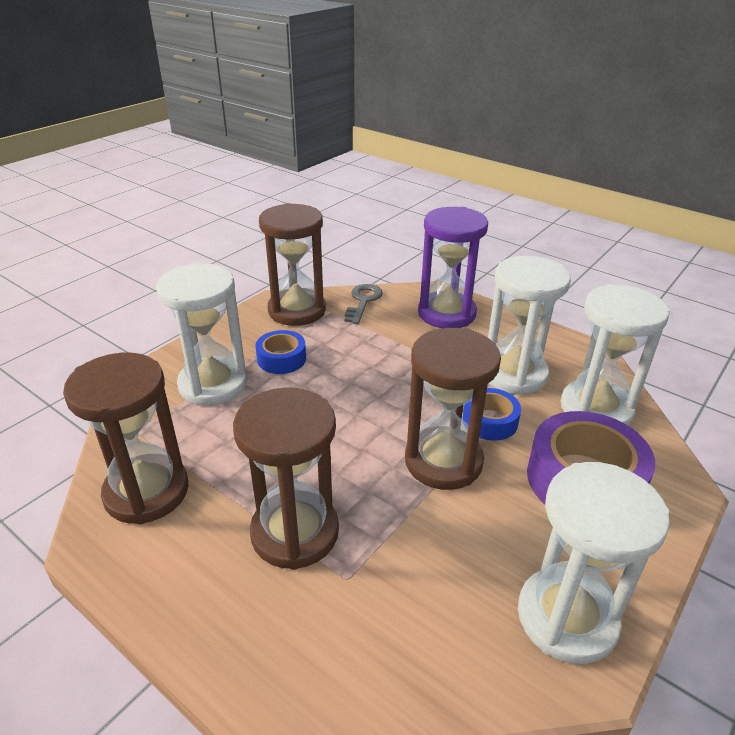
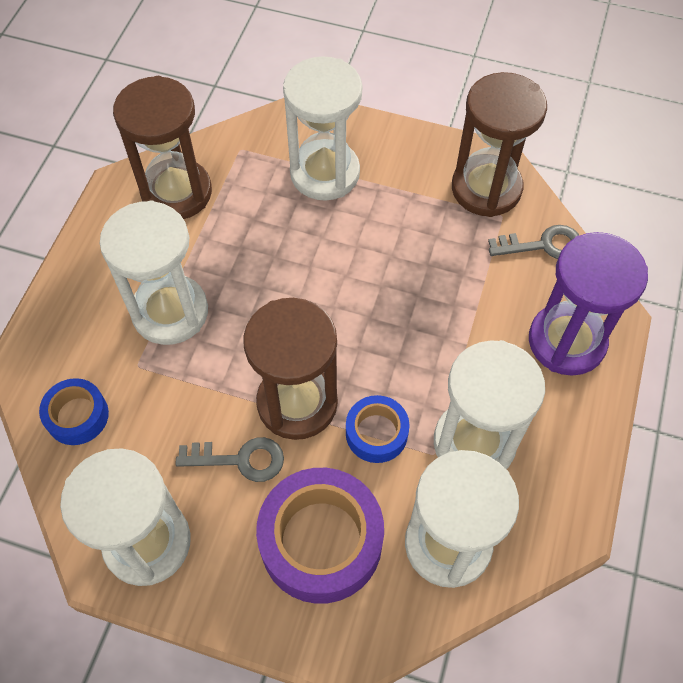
camera: 70 degrees right, 25 degrees up
brown hourglass [233,387,339,570] -> white hourglass [99,200,208,345]
blue tape [255,330,306,374] -> blue tape moved to [39,378,109,445]
none -> grey key [175,437,284,482]

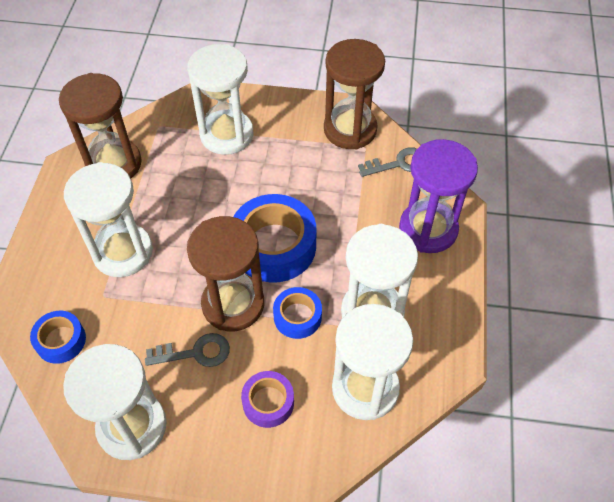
camera: 10 degrees left, 5 degrees down
purple tape [256,468,384,604] -> purple tape [241,371,294,428], size x0.54
none -> blue tape [234,194,316,283]

